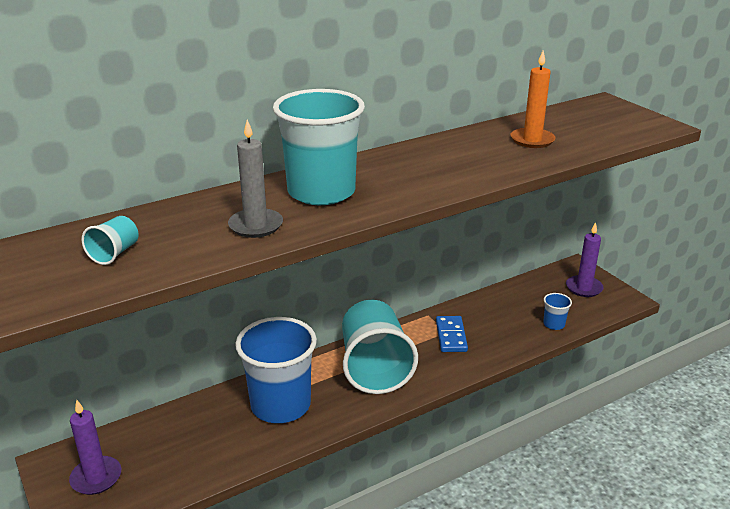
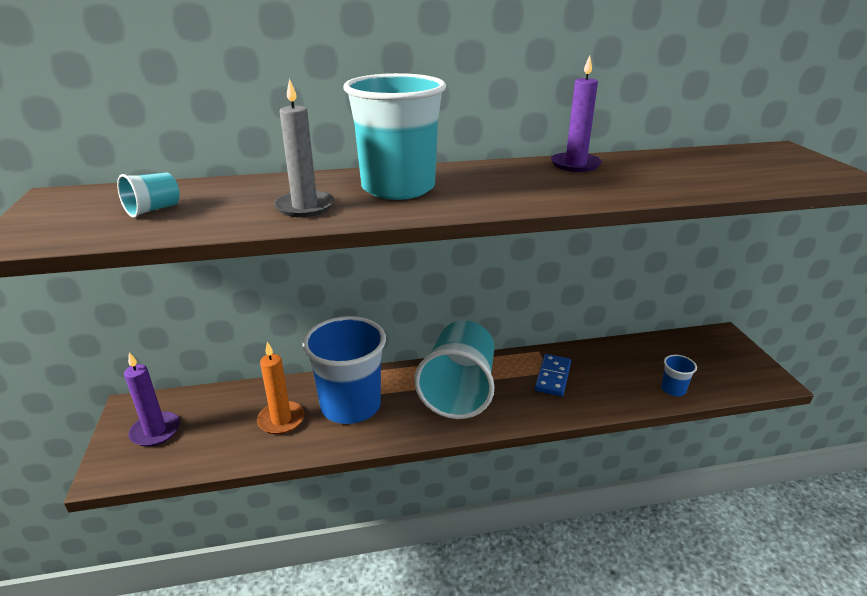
camera: 20 degrees right, 0 degrees up
orange candle [511,51,556,148] -> orange candle moved to [257,342,305,434]
purple candle [566,222,604,297] -> purple candle moved to [551,55,602,172]

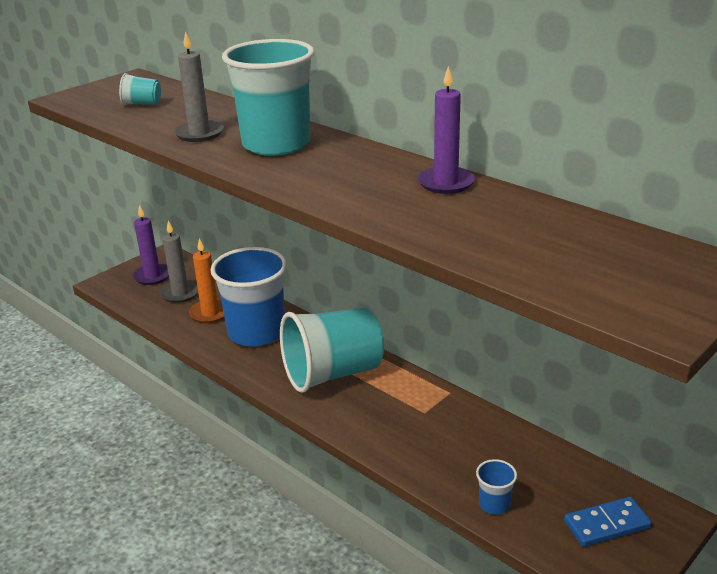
camera: 55 degrees right, 0 degrees up
blue domino [535,354,571,396] -> blue domino moved to [564,497,652,547]
none -> grey candle [160,221,198,303]

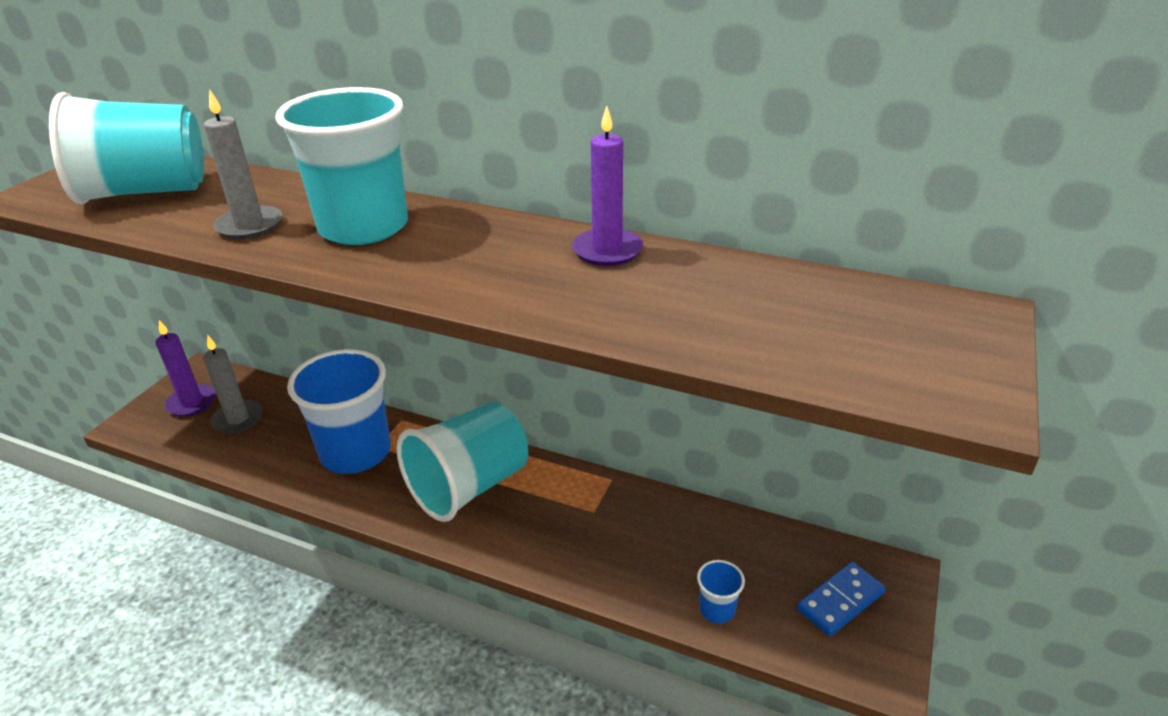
camera: 20 degrees left, 5 degrees up
turquoise cup [119,73,161,105] -> turquoise cup [49,92,204,204], size x2.44
orange candle [189,238,225,323] -> none

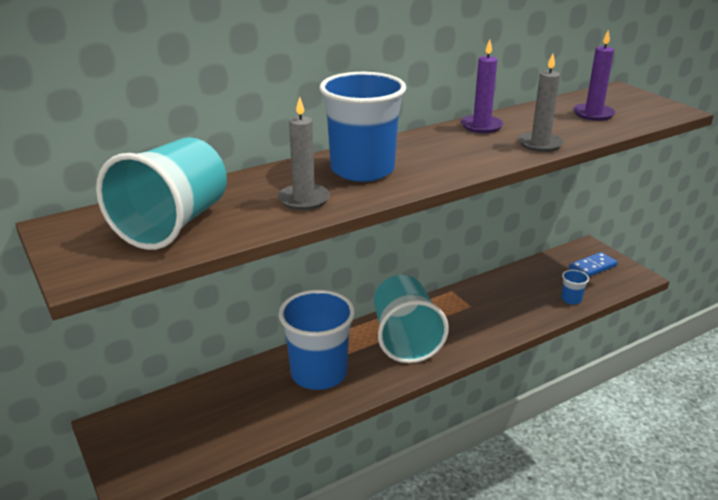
camera: 55 degrees left, 5 degrees down
purple candle [156,320,216,417] -> purple candle moved to [573,30,615,121]
grey candle [203,335,263,434] -> grey candle moved to [518,54,564,152]
turquoise cup [275,87,408,245] -> blue cup [320,72,406,182]
blue domino [797,562,885,636] -> blue domino turned 60 degrees clockwise [569,252,618,277]

